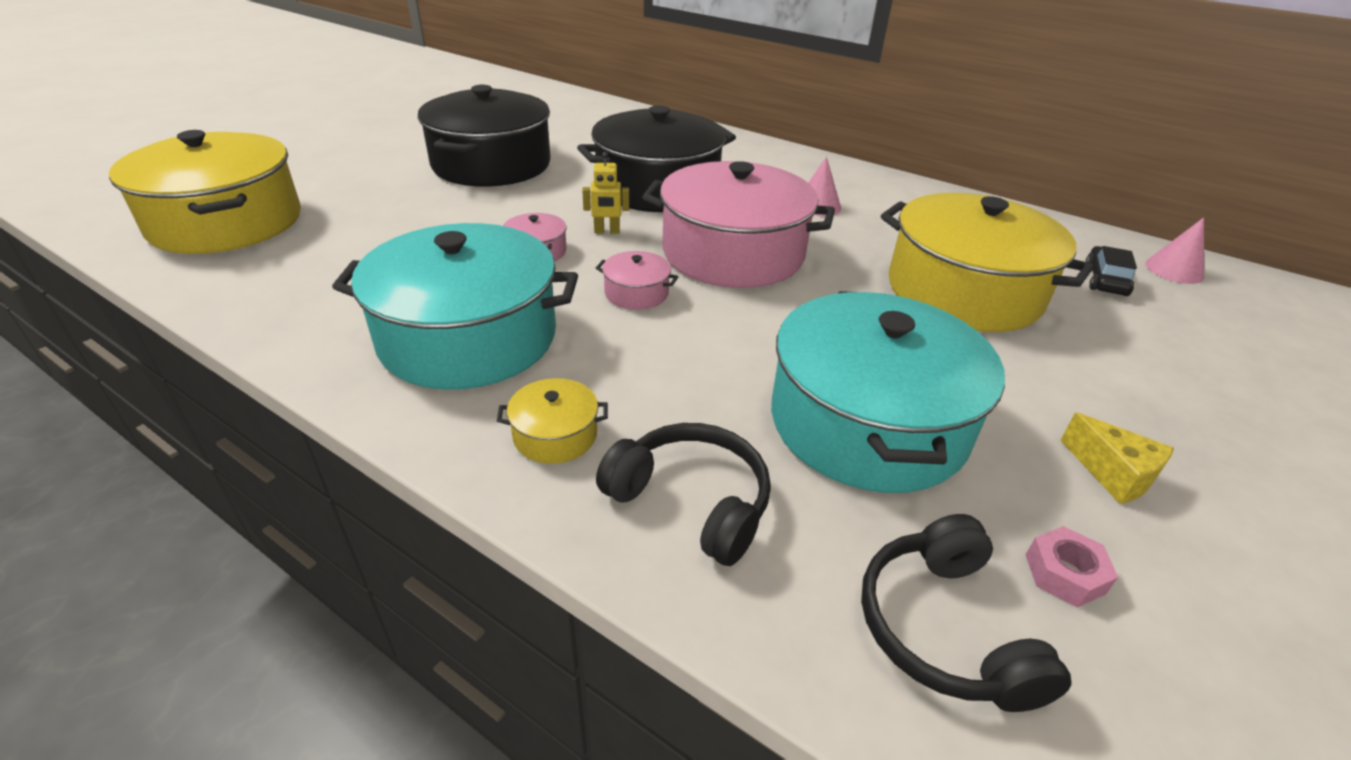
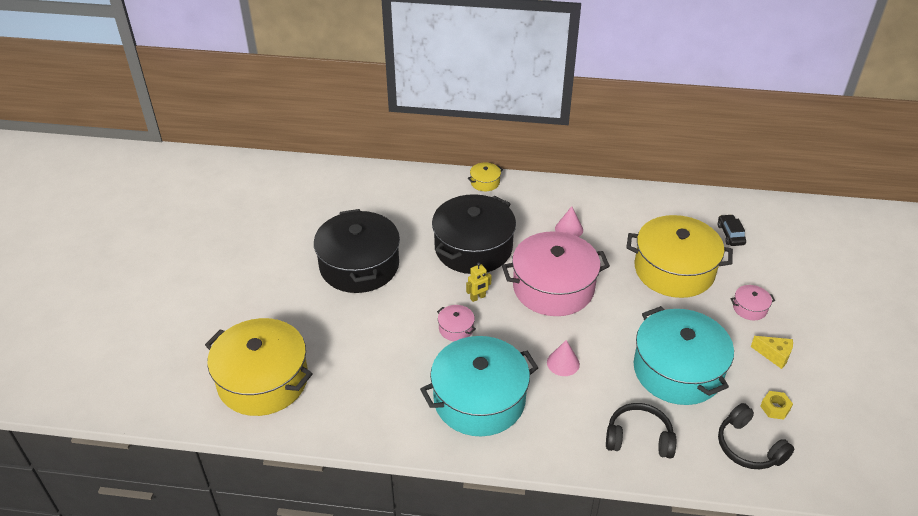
camera: 25 degrees left, 5 degrees up
yellow pot [497,378,608,464] -> yellow pot moved to [468,162,503,191]
pink pot [596,251,678,310] -> pink pot moved to [730,285,775,320]
pink nut [1025,526,1118,608] -> yellow nut [760,391,793,420]
pink cone [1145,218,1204,284] -> pink cone moved to [547,340,580,376]

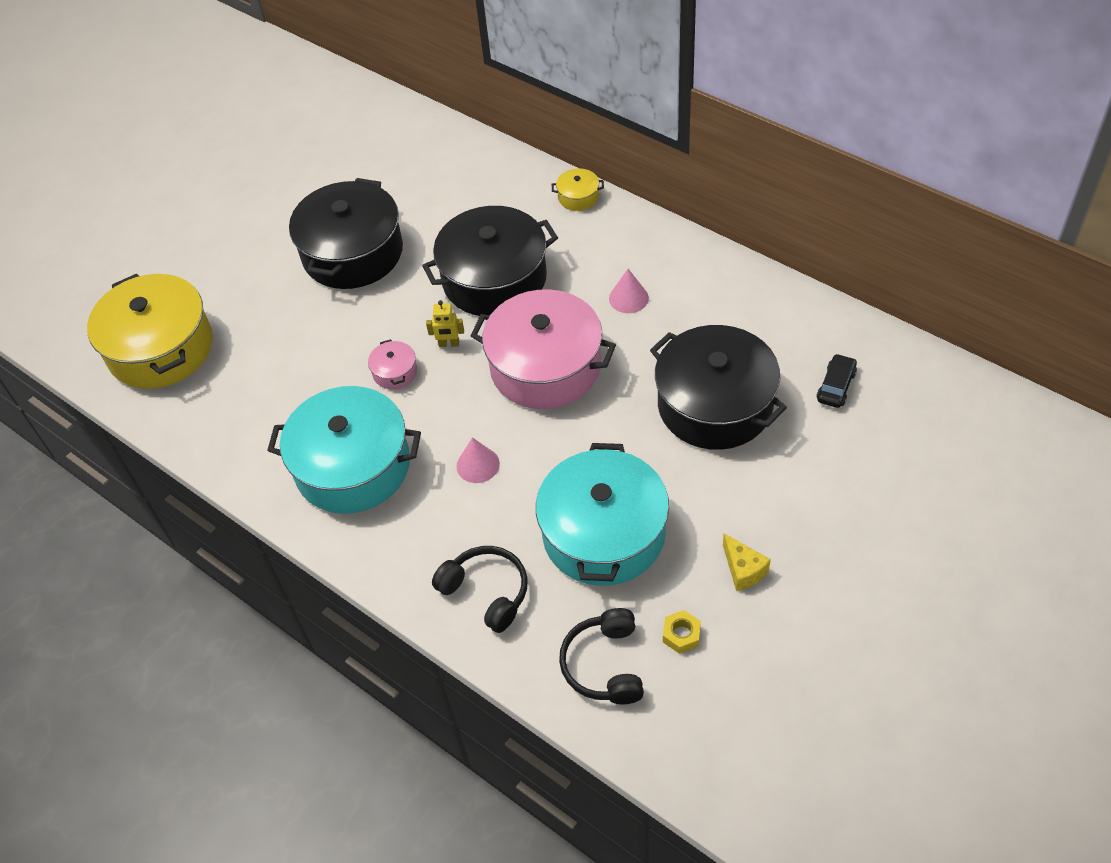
camera: 35 degrees right, 10 degrees up
yellow pot [626,215,733,298] -> black pot [650,325,787,450]
pink pot [730,285,775,320] -> none

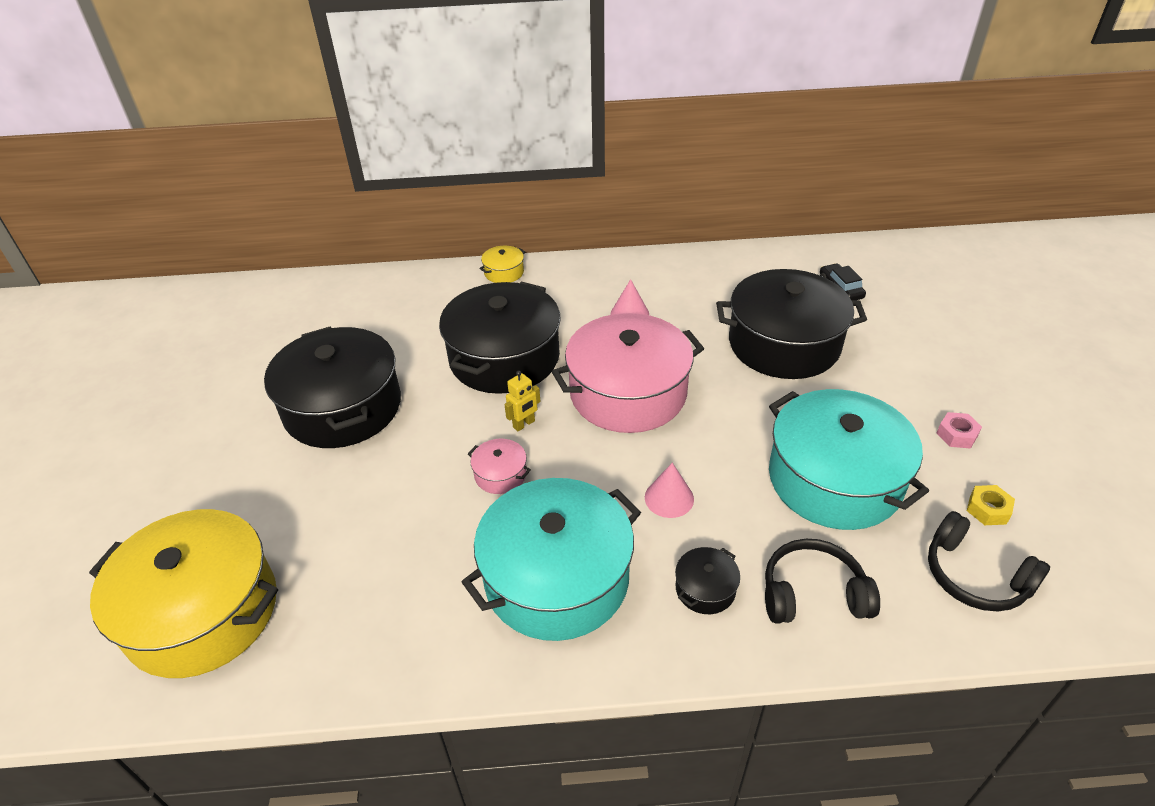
camera: 45 degrees left, 10 degrees down
yellow cheese [723,533,771,591] -> pink nut [936,412,982,449]
none -> black pot [675,547,740,614]

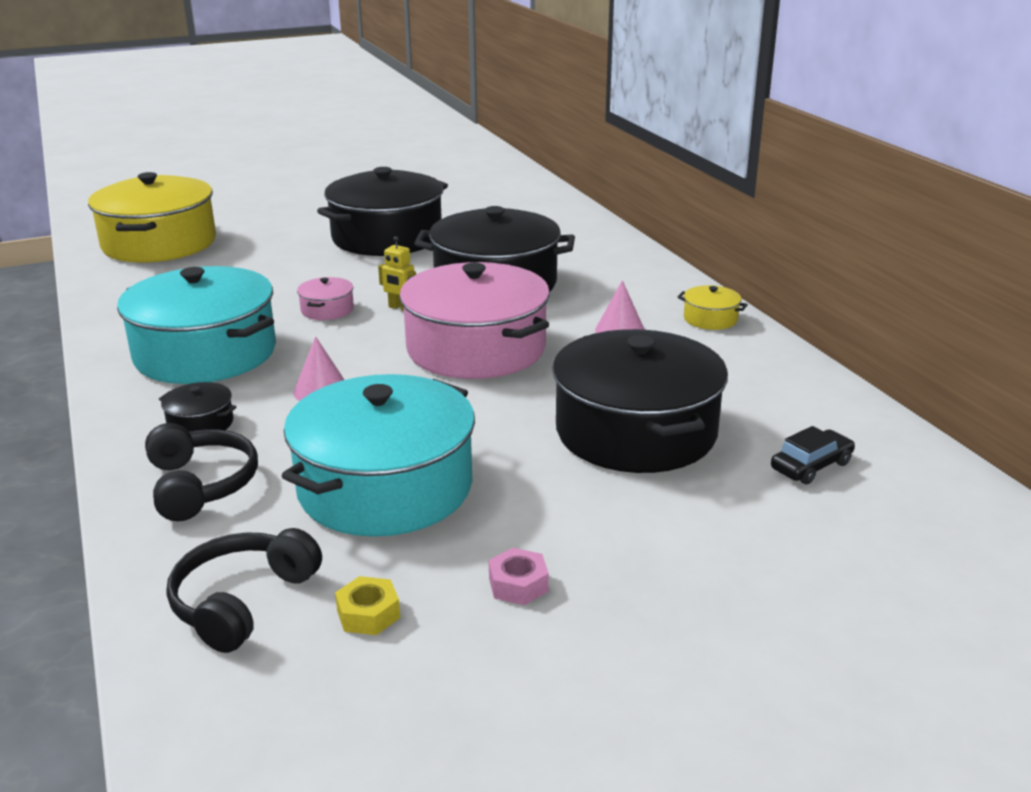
camera: 70 degrees right, 15 degrees down
yellow pot [479,246,525,283] -> yellow pot moved to [677,285,748,330]

